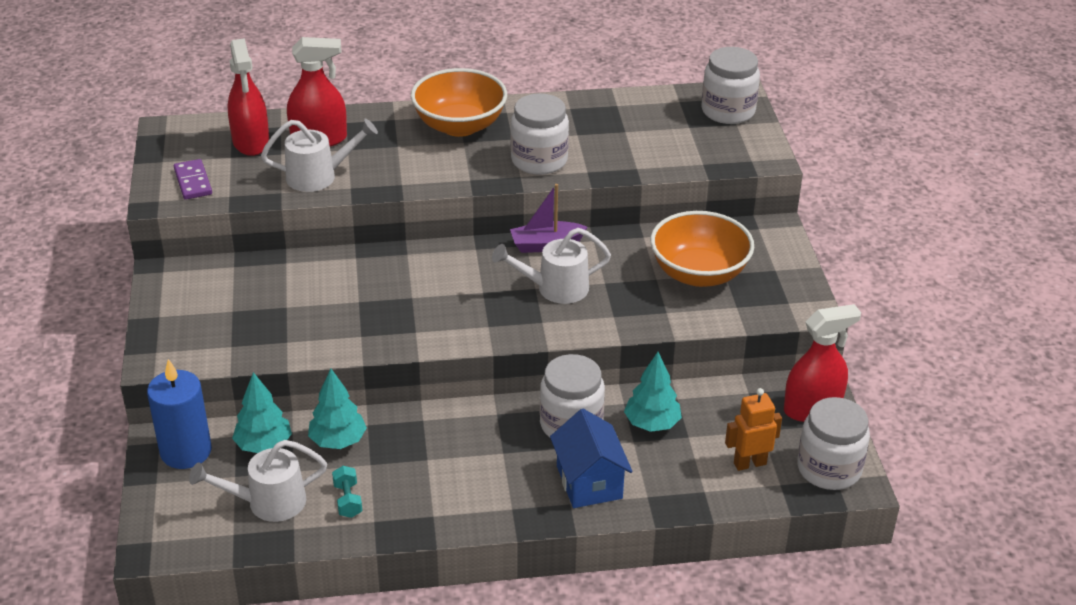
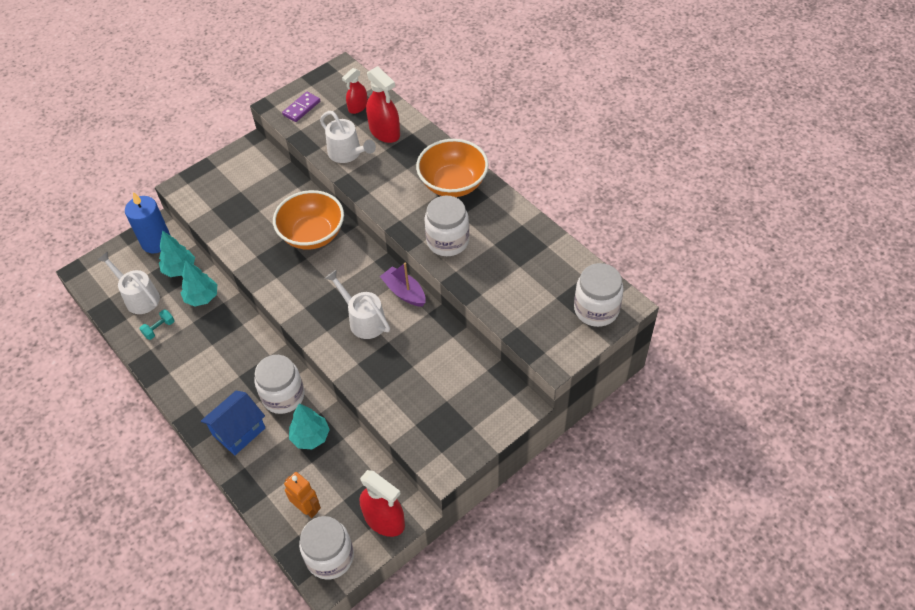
camera: 60 degrees right, 15 degrees up
red spray bottle [227,38,269,156] -> red spray bottle [342,68,368,114], size x0.62
orange bowl [650,211,754,287] -> orange bowl moved to [273,190,344,250]

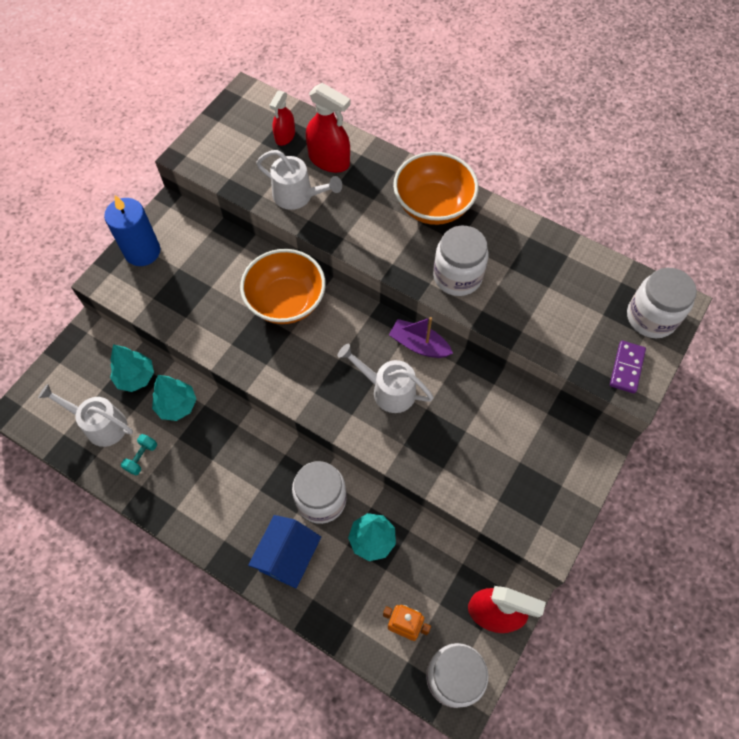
camera: 20 degrees left, 10 degrees up
blue candle [125,192,171,253] -> blue candle moved to [104,195,160,266]
purple domino [282,92,320,122] -> purple domino moved to [610,341,646,393]

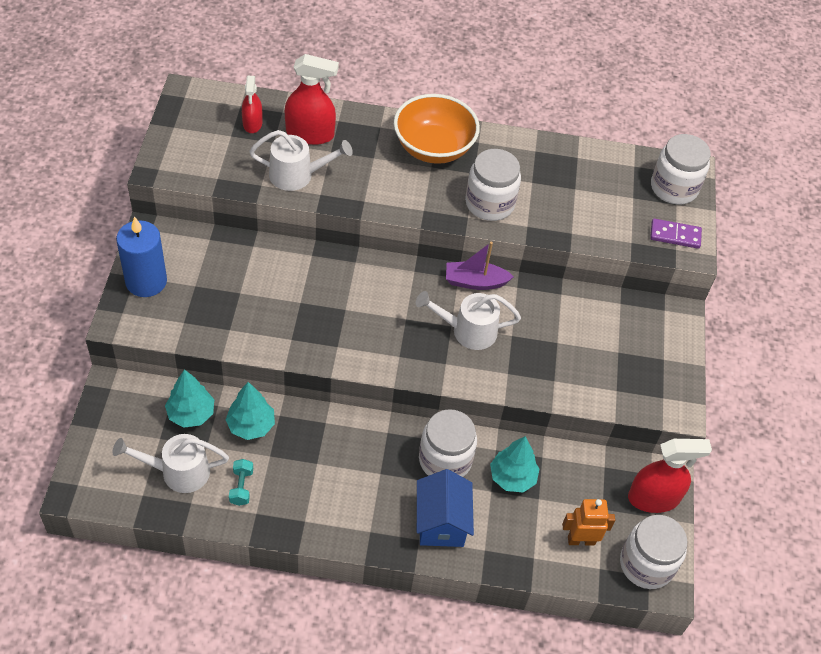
camera: 30 degrees left, 10 degrees down
orange bowl [240,249,326,324] -> none
purple domino [610,341,646,393] -> purple domino turned 75 degrees counterclockwise [650,219,702,249]

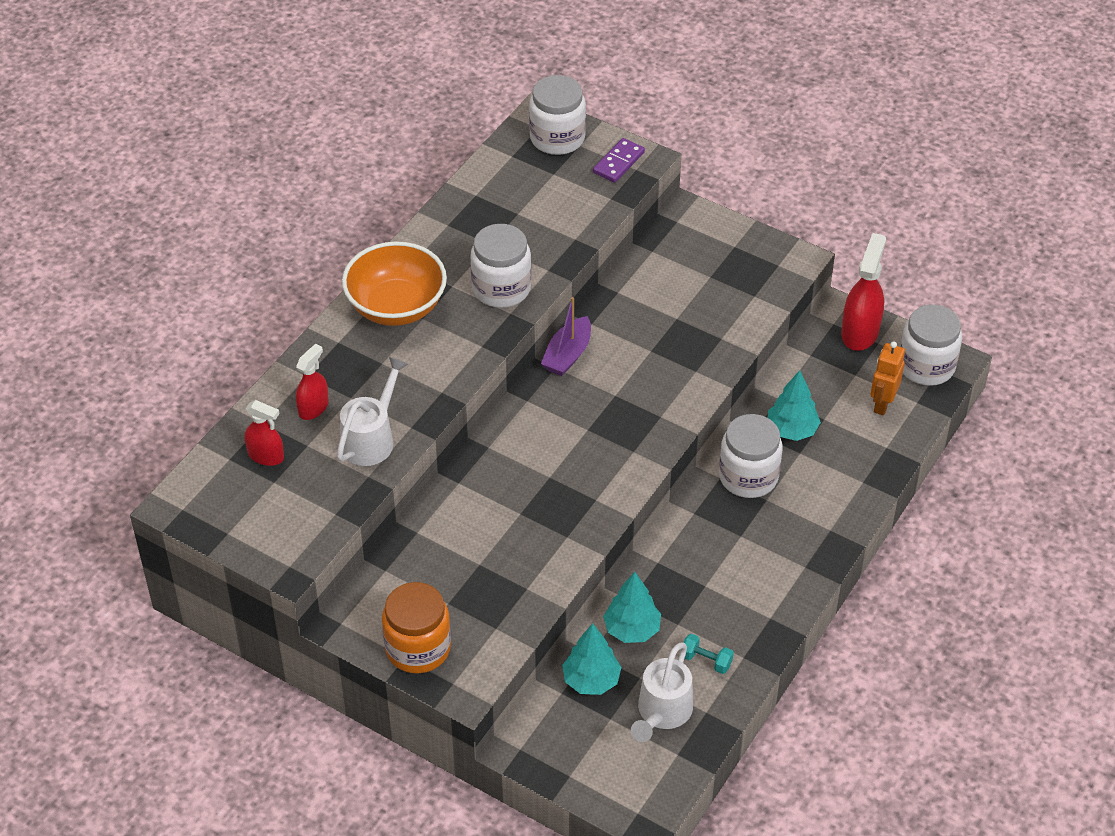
camera: 60 degrees left, 5 degrees down
blue candle [116,216,167,297] -> orange jar [382,582,451,674]
red spray bottle [285,54,339,145] -> red spray bottle [296,344,329,420], size x0.62
white watering can [416,291,521,350] -> none
blue house [417,469,474,547] -> none

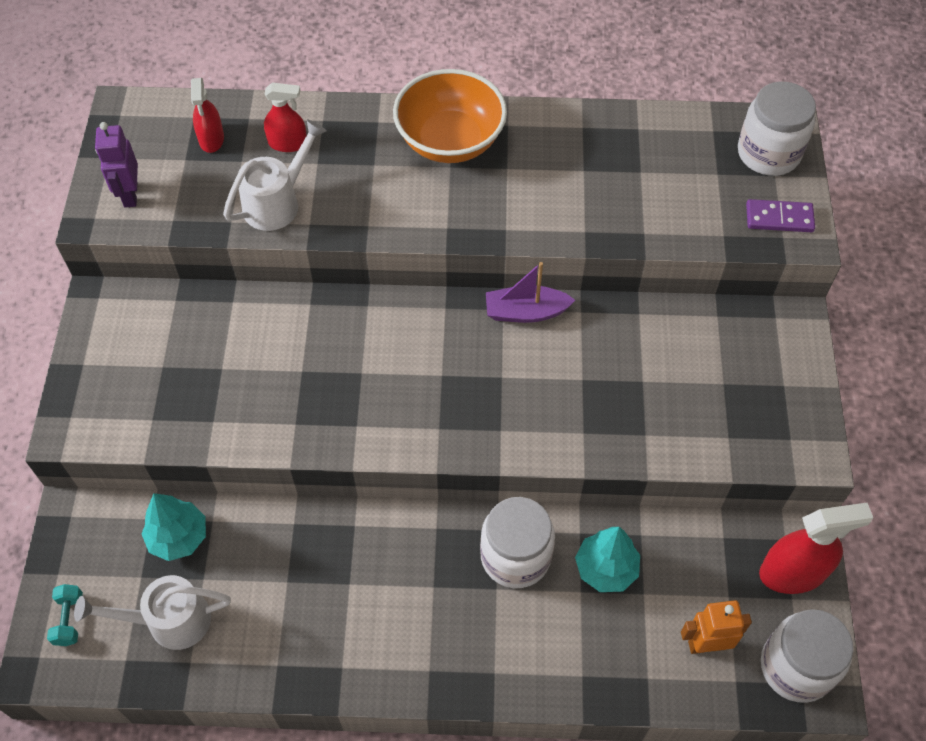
camera: 60 degrees right, 10 degrees up
white watering can [337,357,408,466] -> white watering can turned 45 degrees counterclockwise [223,119,326,231]
orange jar [382,582,451,674] -> none
white jar [470,224,532,308] -> none
turquoise tree [603,572,661,643] -> none
turquoise dumbbell [683,634,734,674] -> turquoise dumbbell moved to [47,584,83,646]
none -> purple robot [95,122,138,208]

